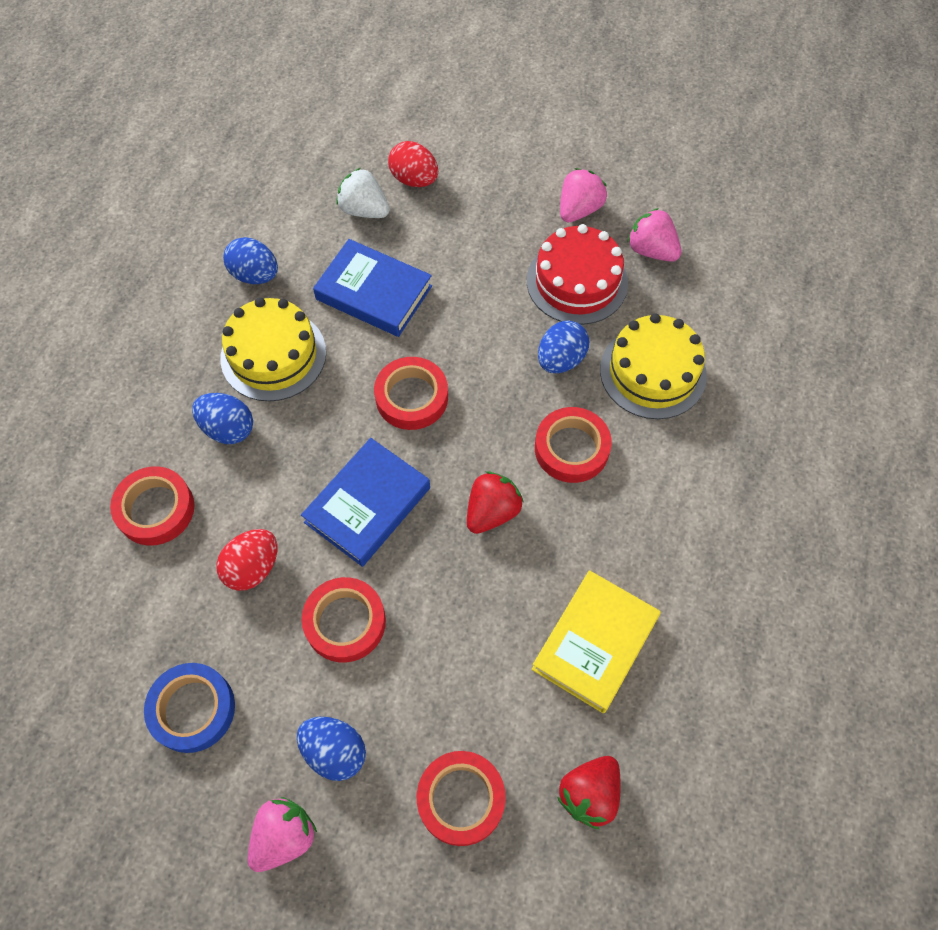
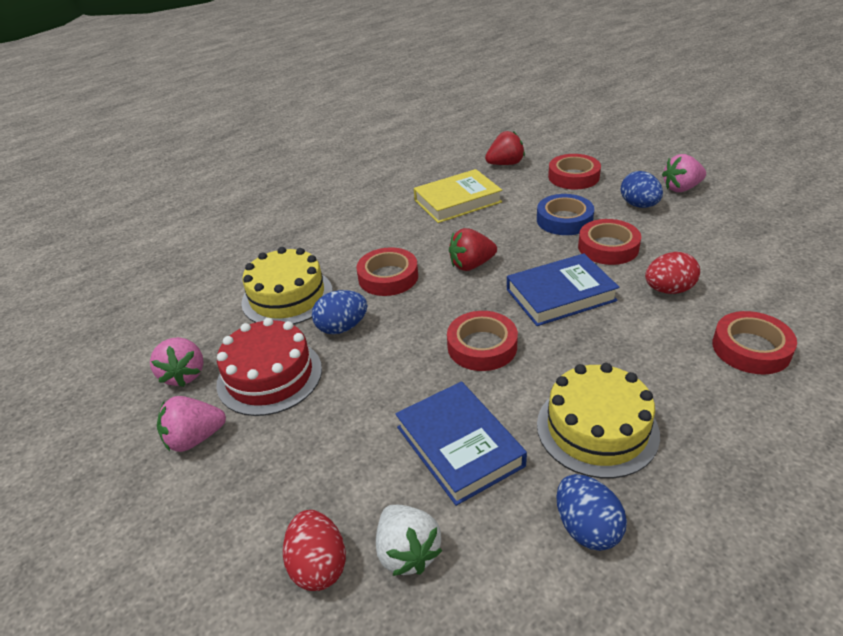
camera: 145 degrees left, 25 degrees down
blue tape [144,663,235,753] -> blue tape moved to [537,194,594,235]
blue egg [192,393,253,444] -> none

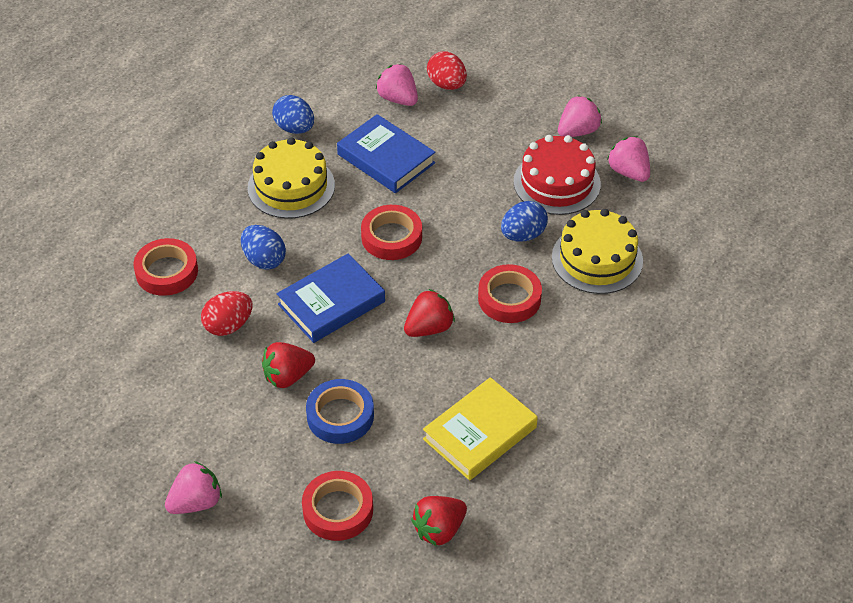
camera: 160 degrees right, 10 degrees up
white strawberry [376,505,442,576] -> pink strawberry [376,64,418,106]
red tape [578,219,641,265] -> red strawberry [262,342,315,388]
blue egg [621,171,663,208] -> blue egg moved to [241,225,286,270]

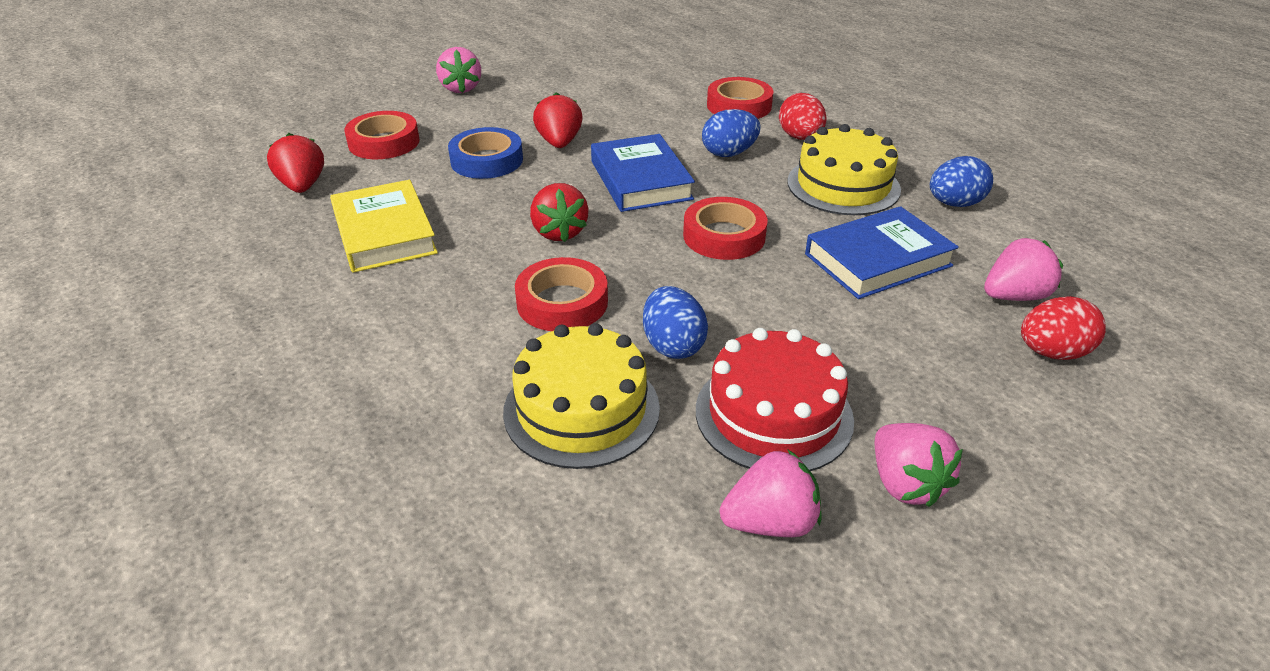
camera: 110 degrees right, 10 degrees down
red egg [201,291,252,336] -> red egg moved to [779,93,827,140]

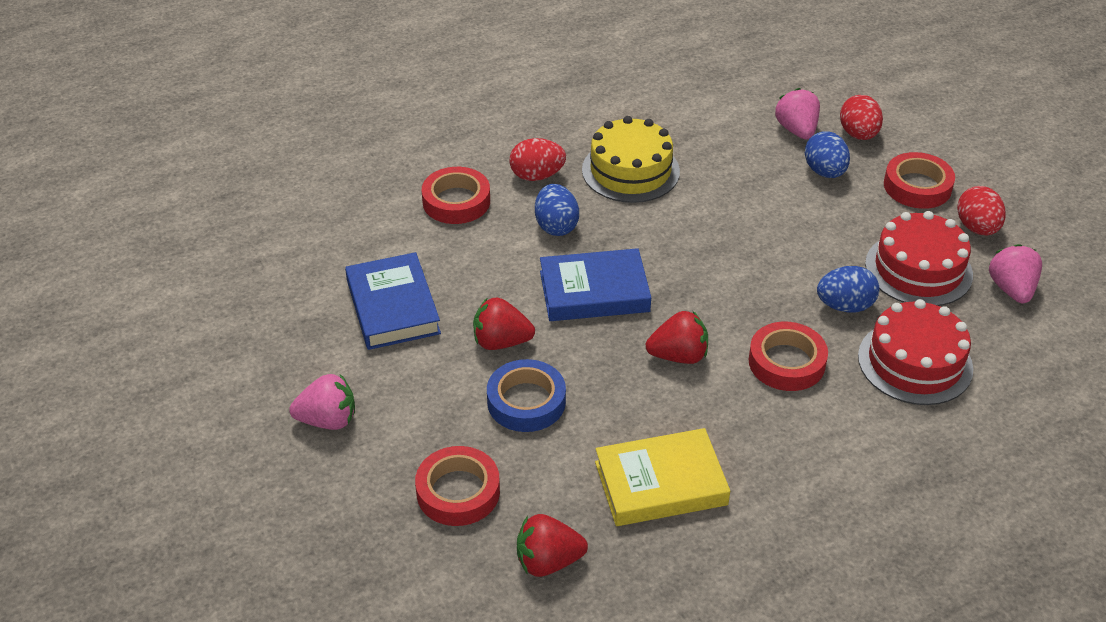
camera: 80 degrees left, 5 degrees up
yellow cake [503,323,660,469] -> red cake [858,299,973,405]
red tape [683,197,768,260] -> red tape moved to [884,152,955,209]
blue book [805,206,959,299] -> blue book moved to [345,252,441,350]
pink strawberry [875,423,963,507] -> red egg [957,186,1006,235]
blue egg [930,156,993,207] -> blue egg moved to [805,131,850,178]

